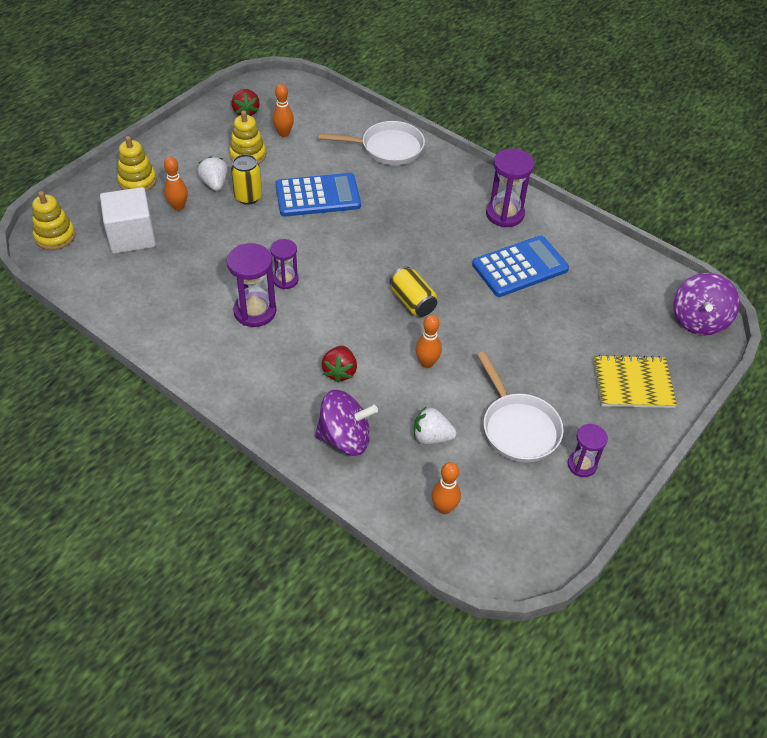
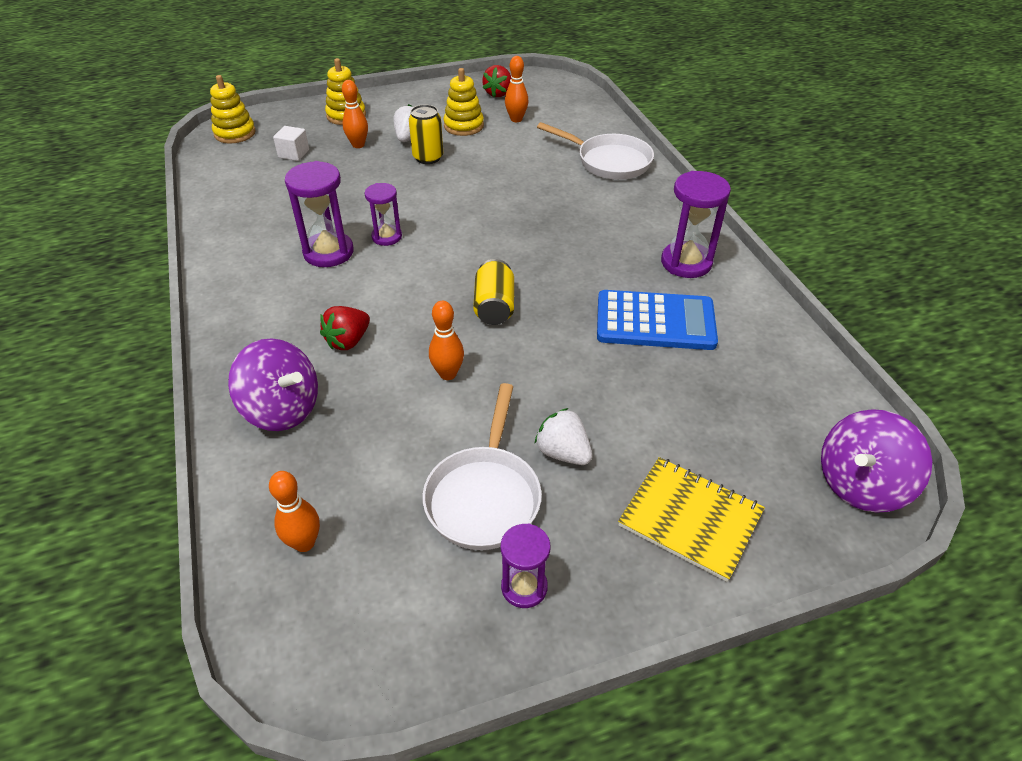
camera: 35 degrees right, 5 degrees down
white cube [100,187,156,254] -> white cube [273,126,309,161], size x0.51
blue calculator [275,173,361,217] -> none
white strawberry [414,407,457,444] -> white strawberry moved to [535,408,592,465]

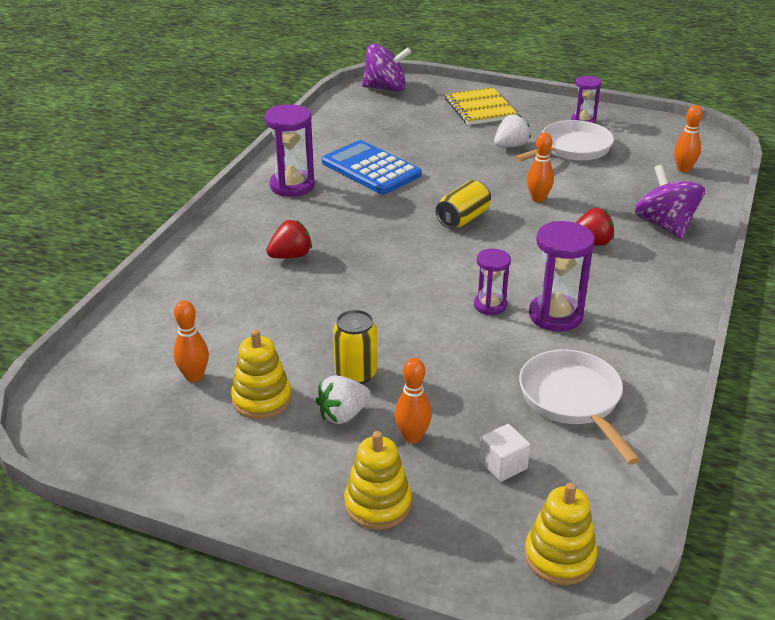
camera: 140 degrees left, 10 degrees down
red strawberry [482,65,511,97] -> red strawberry moved to [266,220,312,258]
white strawberry [535,408,592,465] -> white strawberry turned 120 degrees counterclockwise [494,114,531,147]
white pan [537,122,654,180] -> white pan moved to [519,349,641,465]

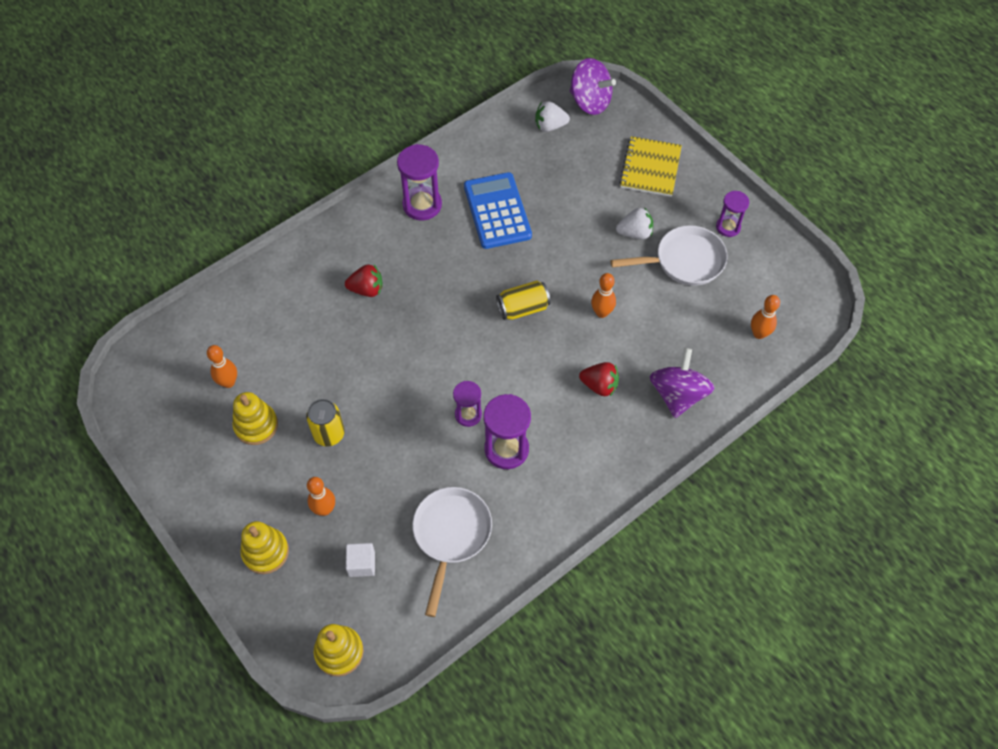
camera: 30 degrees right, 25 degrees up
white strawberry [316,375,371,424] -> white strawberry moved to [535,101,570,132]

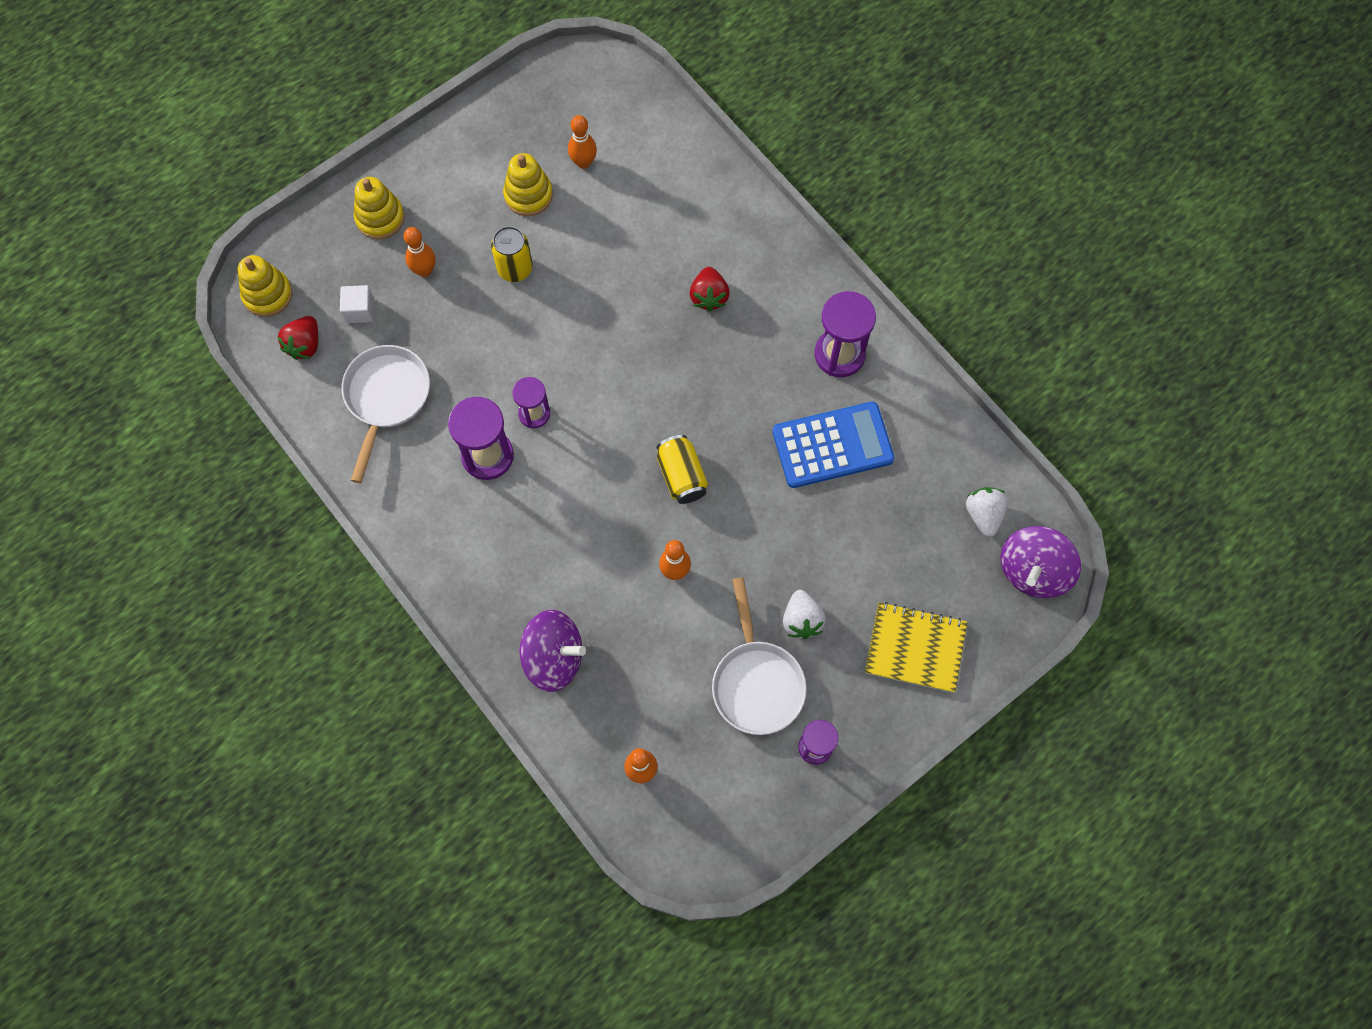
camera: 90 degrees right, 10 degrees up
white pan [412,487,492,617] -> white pan turned 90 degrees counterclockwise [342,345,430,483]
red strawberry [579,362,619,396] -> red strawberry moved to [277,316,318,360]

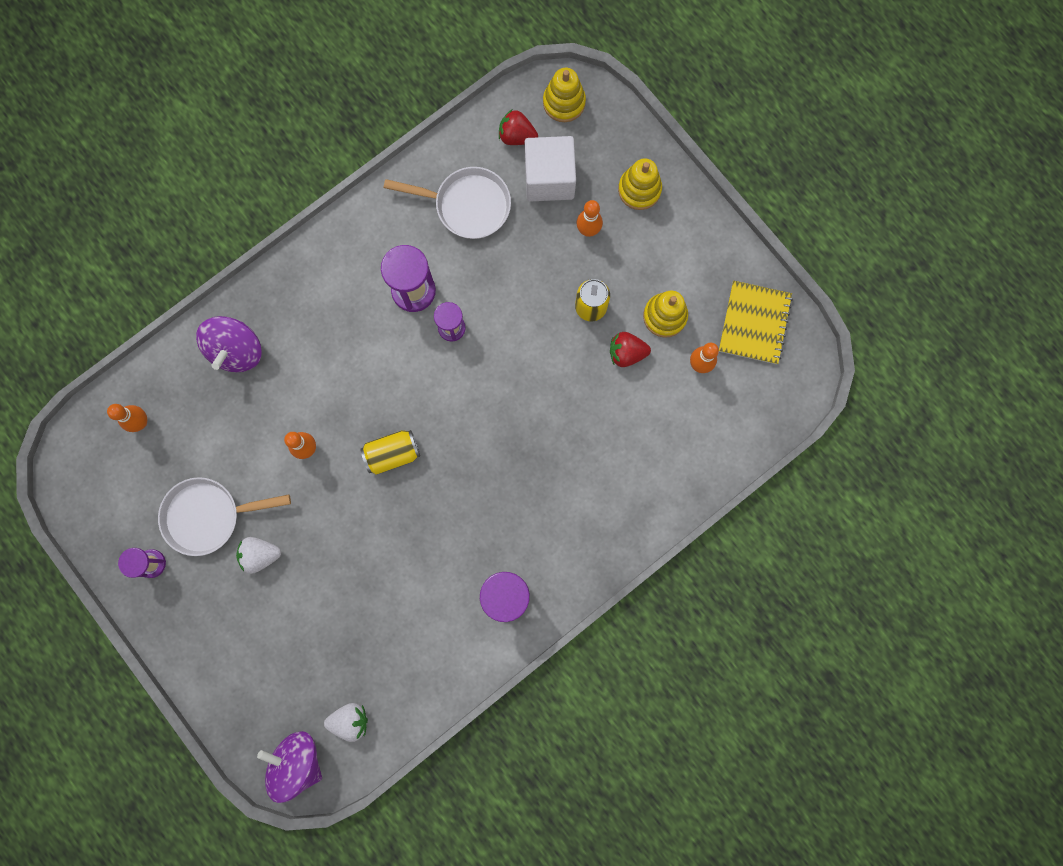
camera: 90 degrees right, 10 degrees up
white cube [340,285,374,323] -> white cube [525,136,576,201], size x1.97
red strawberry [690,267,730,312] -> red strawberry moved to [610,332,651,367]
blue calculator [773,402,894,488] -> none
yellow notebook [865,602,968,693] -> yellow notebook moved to [719,280,793,364]

